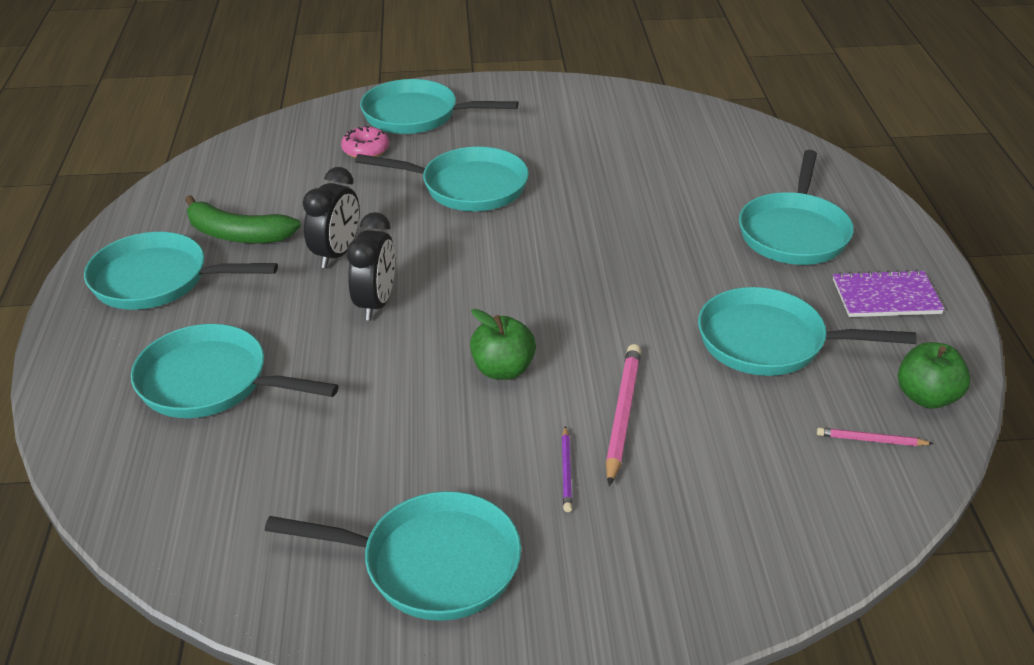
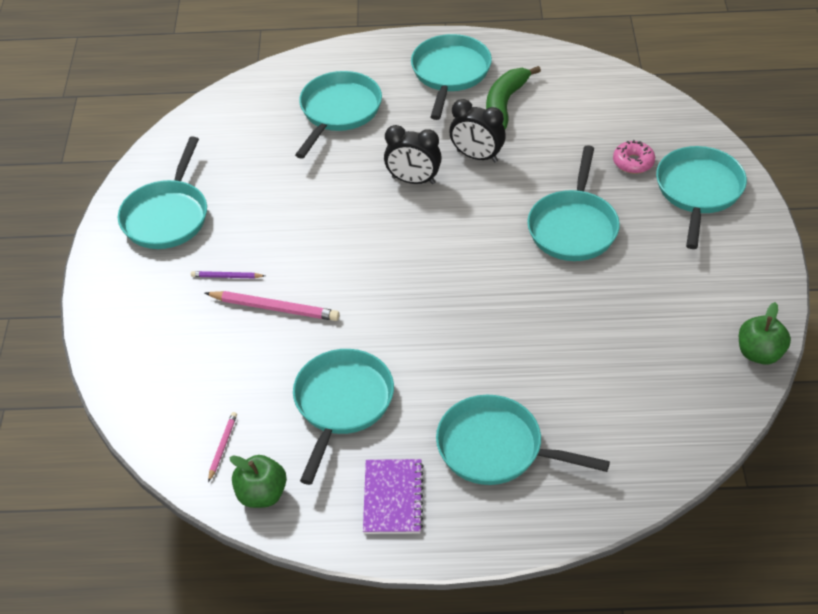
camera: 95 degrees right, 10 degrees up
green apple [470,309,536,380] -> green apple moved to [739,302,791,365]

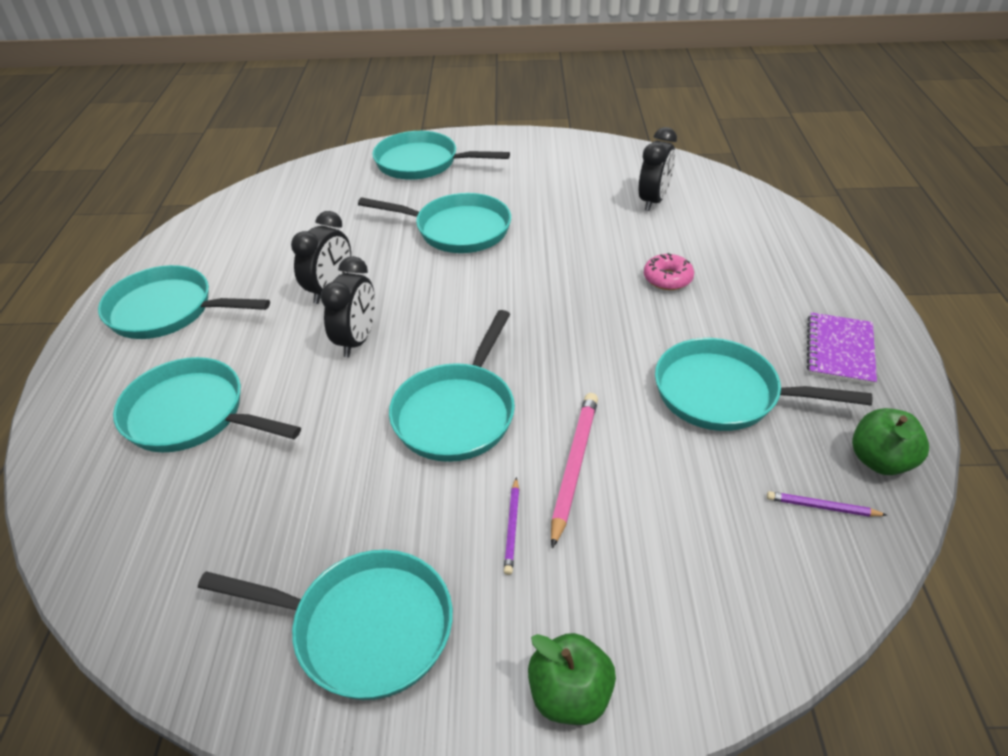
camera: 90 degrees left, 5 degrees down
pink pencil [208,412,237,482] -> purple pencil [767,491,887,517]
purple notebook [363,459,424,534] -> purple notebook turned 75 degrees counterclockwise [806,313,877,385]
turquoise pan [436,395,610,485] -> turquoise pan moved to [389,310,515,462]
green banana [486,66,541,129] -> none
pink donut [613,140,655,174] -> pink donut moved to [644,253,694,290]
green apple [739,302,791,365] -> green apple moved to [528,633,616,725]
none -> black clock [638,127,677,211]

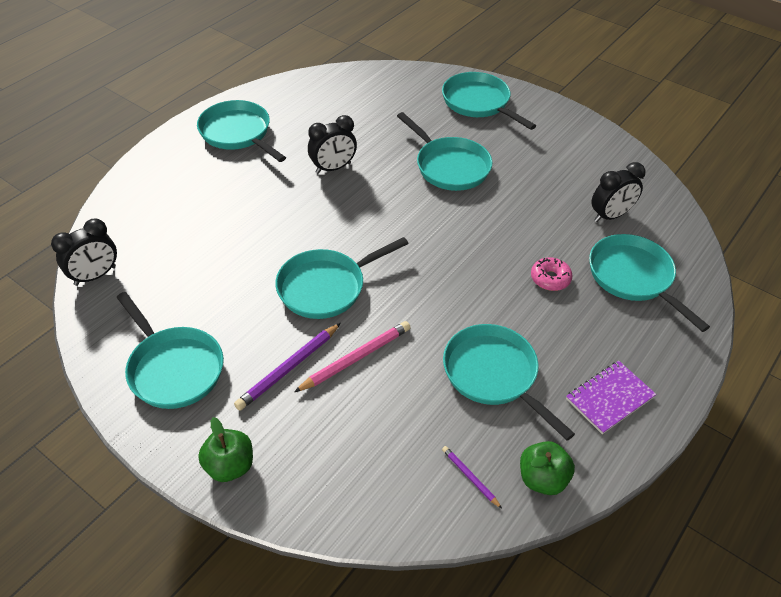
camera: 35 degrees right, 5 degrees up
turquoise pan [113,357,301,452] -> turquoise pan moved to [589,234,710,332]
black clock [321,256,375,357] -> black clock moved to [51,219,117,286]
purple pencil [504,477,519,575] -> purple pencil [234,323,341,411], size x1.83

